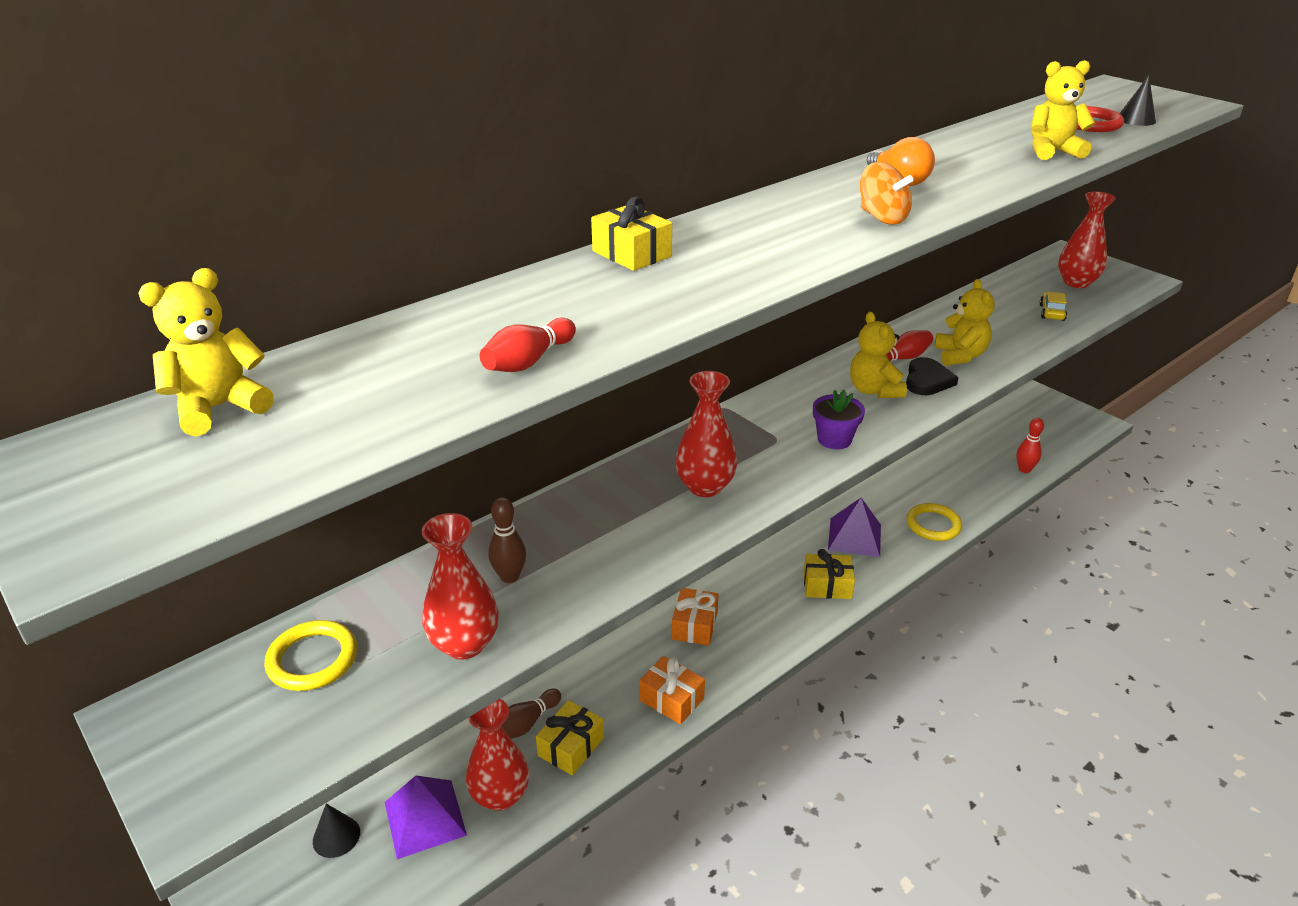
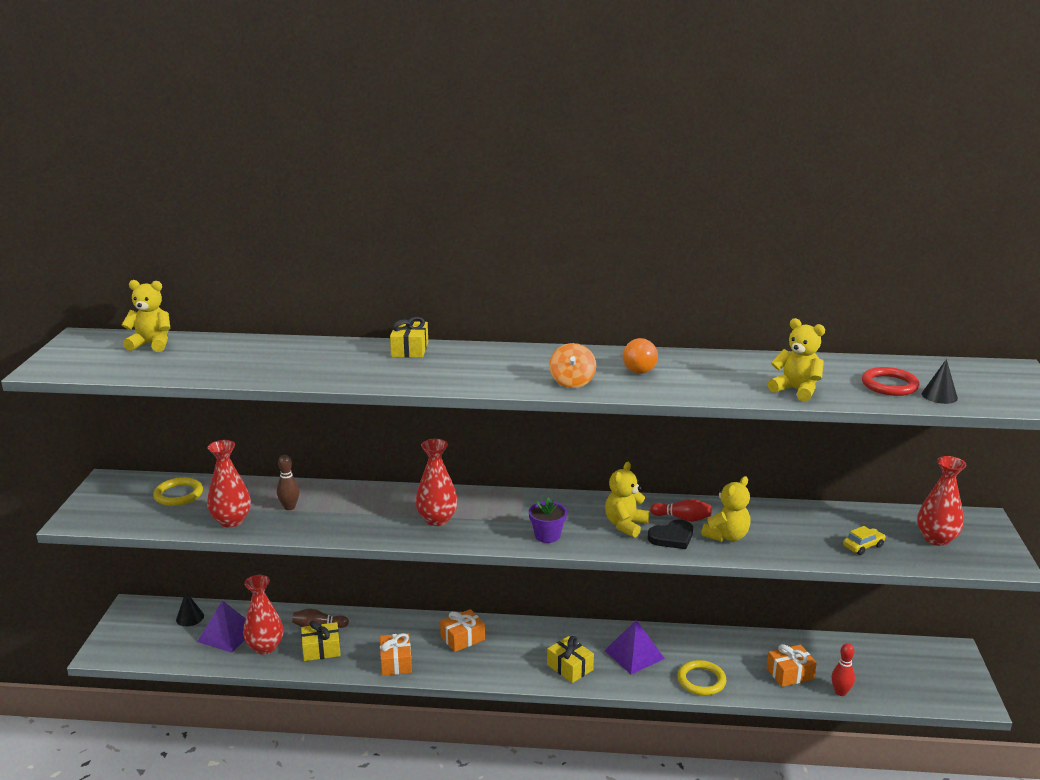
camera: 45 degrees right, 10 degrees down
red bowling pin [480,318,576,372] -> none
none -> orange gift [767,644,817,687]

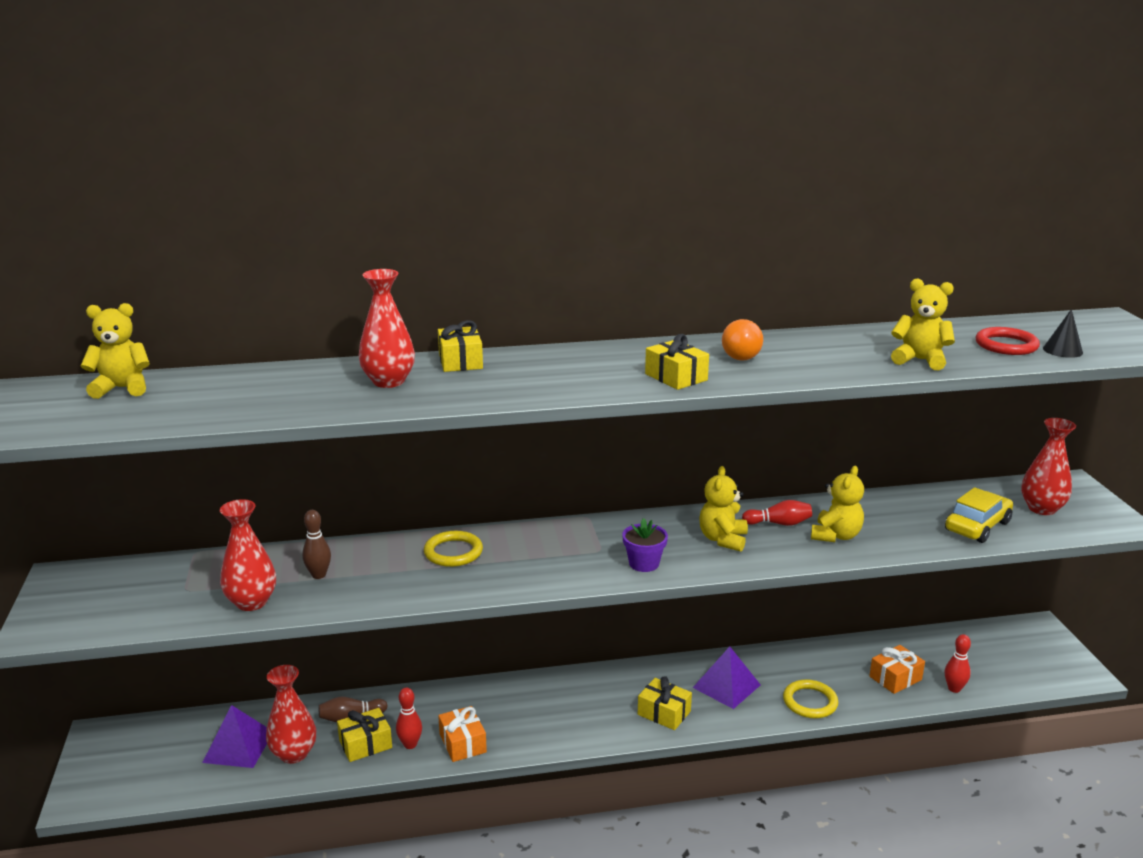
camera: 15 degrees left, 0 degrees up
yellow ring [153,477,203,506] -> yellow ring moved to [424,531,483,567]
black cone [176,592,204,626] -> none
red vase [415,439,458,526] -> red vase moved to [359,269,415,388]
orange gift [440,609,485,652] -> none
orange spinning top [549,343,596,388] -> yellow gift [645,334,709,390]
black heart [648,519,693,549] -> none
yellow car [843,526,886,555] -> yellow car [945,487,1013,543], size x1.74
none -> red bowling pin [396,688,422,749]

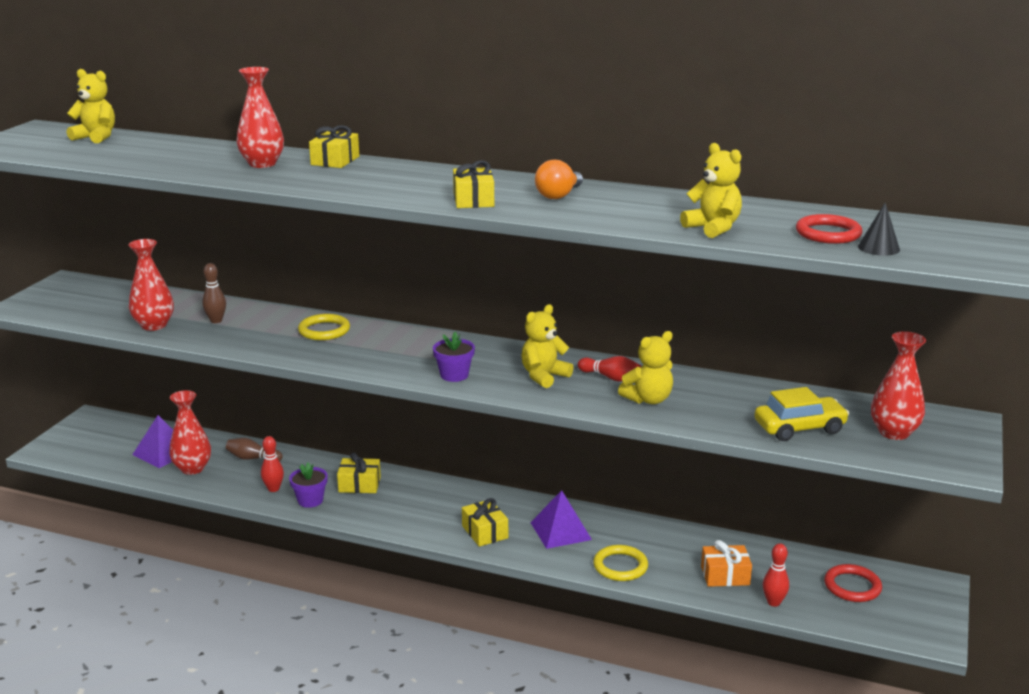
camera: 30 degrees right, 0 degrees up
yellow gift [337,708,392,762] -> yellow gift moved to [337,453,381,493]
orange gift [438,706,487,762] -> purple flower pot [289,463,328,508]
none -> red ring [824,564,882,602]

